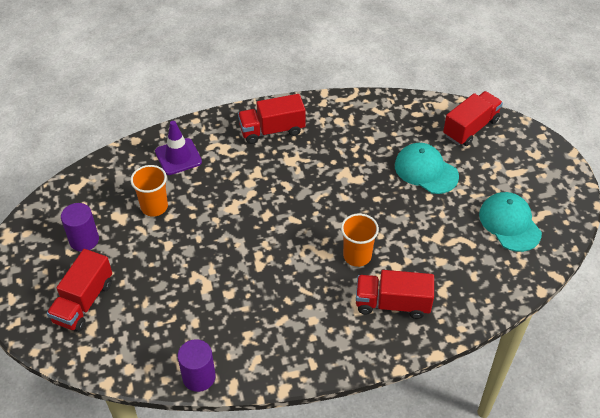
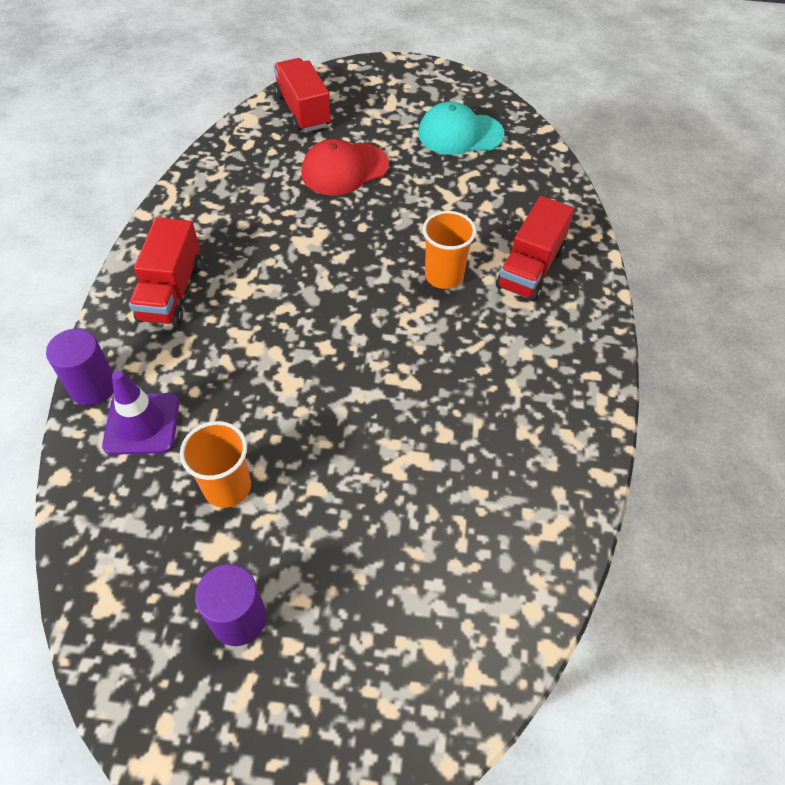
camera: 70 degrees left, 5 degrees up
red truck [47,249,112,332] -> none
purple cylinder [178,339,216,392] -> purple cylinder moved to [46,329,114,406]
turquoise cap [395,143,459,194] -> red cap [301,139,389,195]

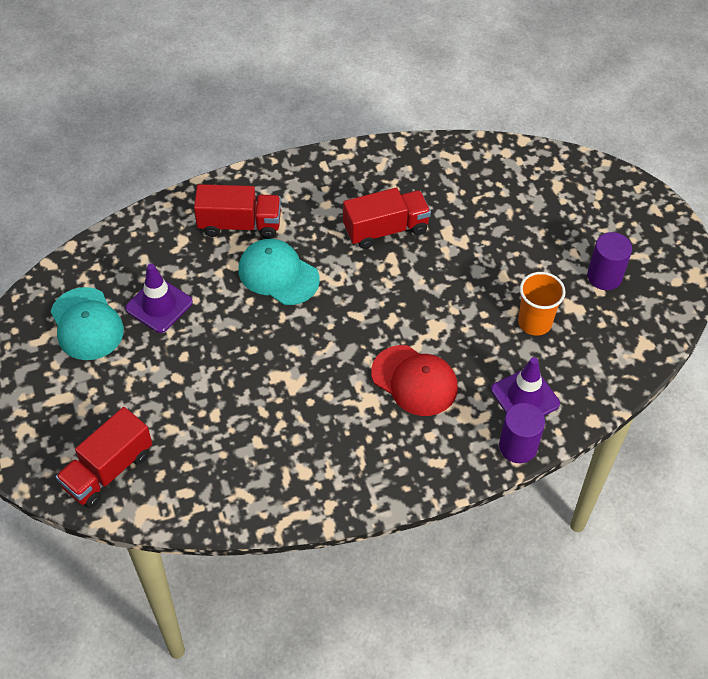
camera: 115 degrees left, 0 degrees up
red truck [129,217,202,326] -> red truck moved to [343,188,431,249]
red cap [301,139,389,195] -> red cap moved to [371,345,458,416]
orange cup [423,211,476,289] -> turquoise cap [238,239,320,305]
none -> purple traffic cone [125,264,193,333]

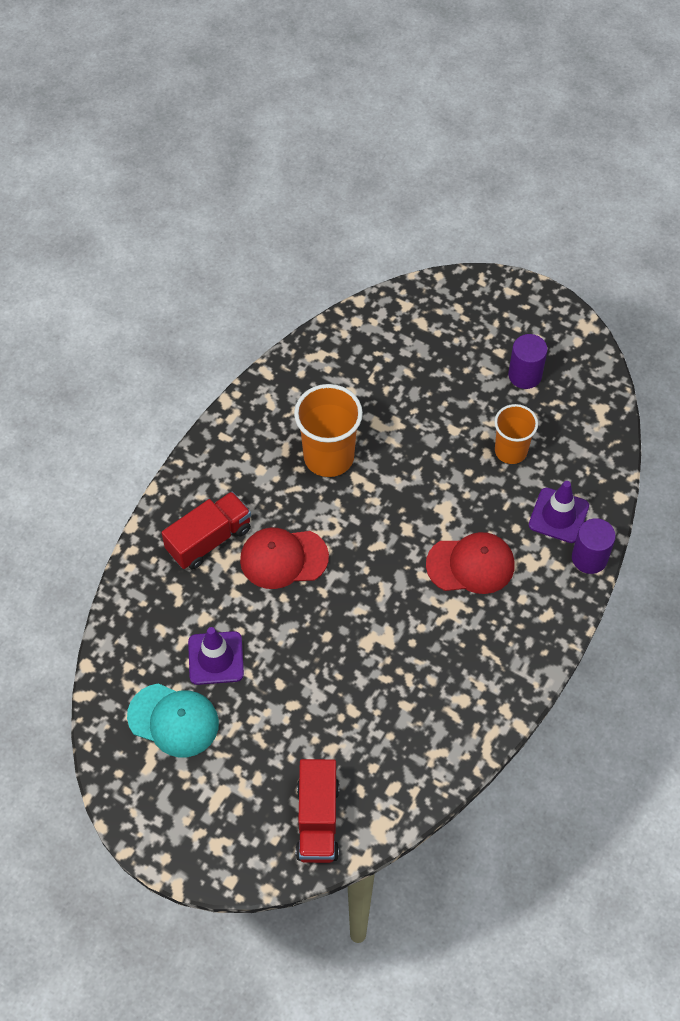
camera: 40 degrees left, 5 degrees up
turquoise cap [238,239,320,305] -> red cap [240,527,329,589]
red truck [343,188,431,249] -> orange cup [294,384,363,477]

